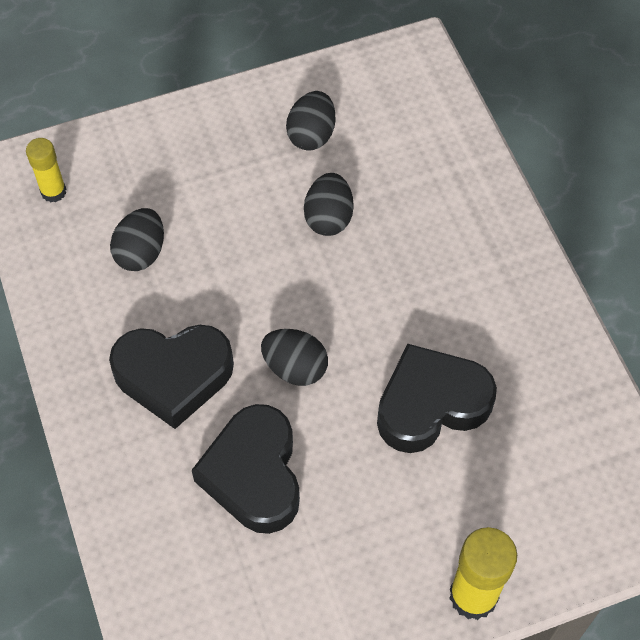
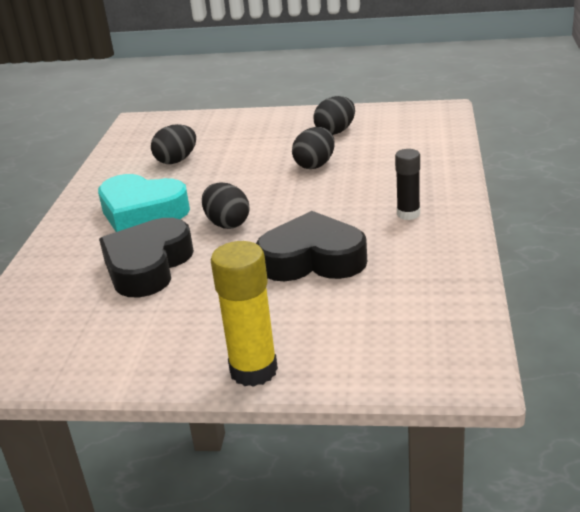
camera: 30 degrees right, 30 degrees down
yellow glue stick [26,138,66,202] -> none
black heart [109,325,234,429] -> turquoise heart [98,174,190,232]
none -> black glue stick [395,149,420,220]

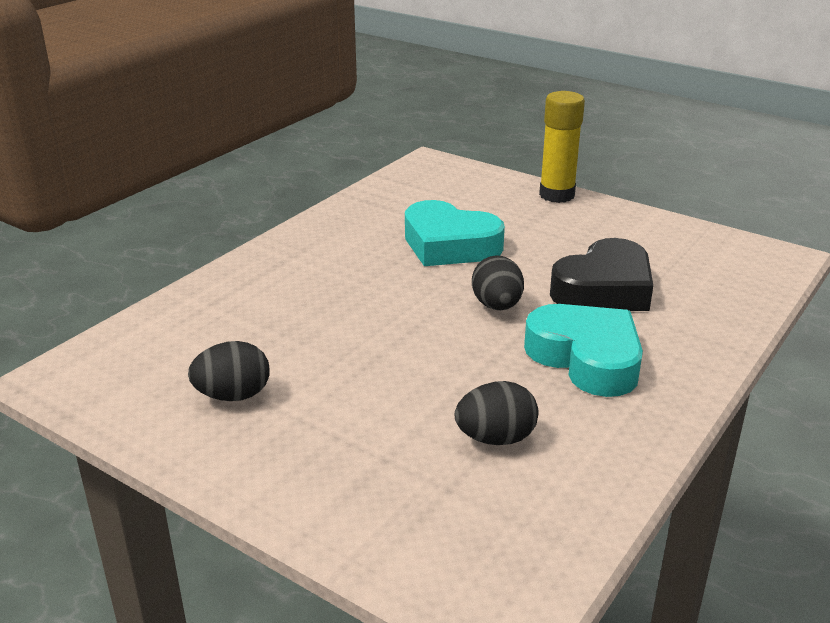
camera: 155 degrees left, 0 degrees up
black heart [256,211,367,281] -> turquoise heart [405,200,505,266]
black egg [292,127,335,169] -> none
black glue stick [395,149,420,220] -> none

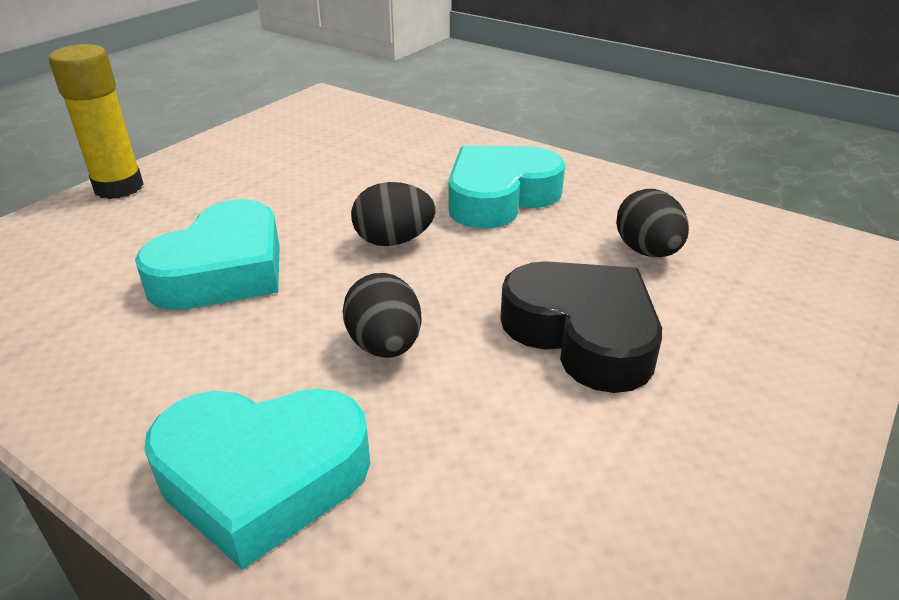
camera: 90 degrees left, 5 degrees up
black egg [188,341,270,401] -> black egg moved to [343,273,422,358]
black heart [550,238,653,311] -> black heart moved to [500,261,662,393]
none -> turquoise heart [144,388,370,570]

